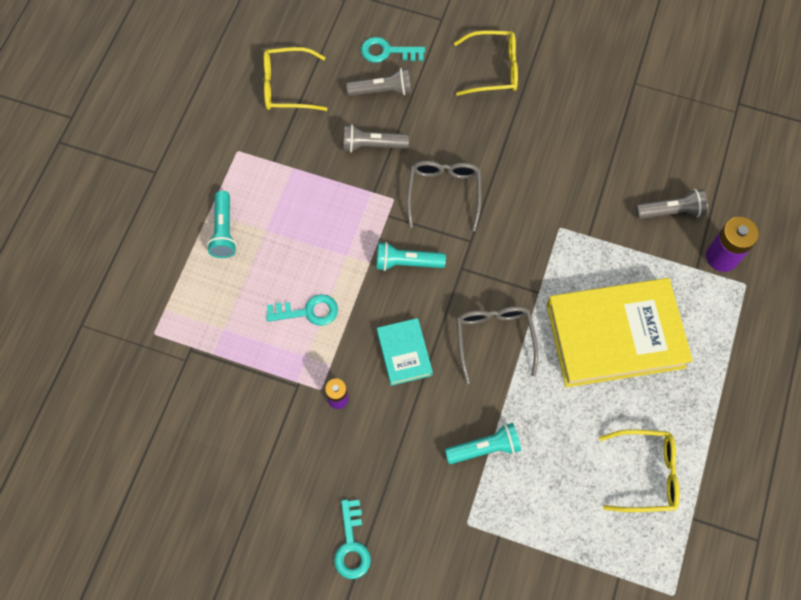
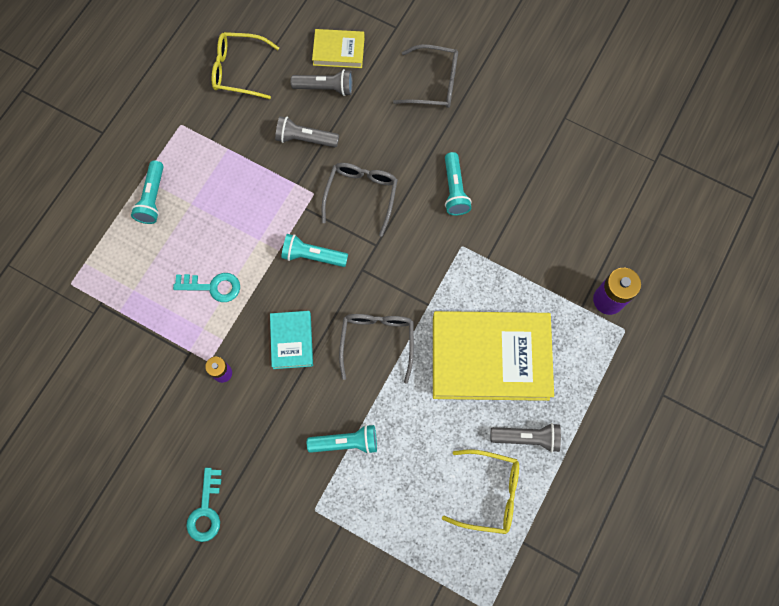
camera: 10 degrees right, 5 degrees up
turquoise key [361,37,425,63] -> yellow book [312,29,365,68]
yellow glasses [454,31,518,96] -> grey glasses [393,44,458,108]
grey flashlight [636,189,708,219] -> grey flashlight moved to [490,423,561,453]
none -> turquoise flashlight [445,152,472,215]

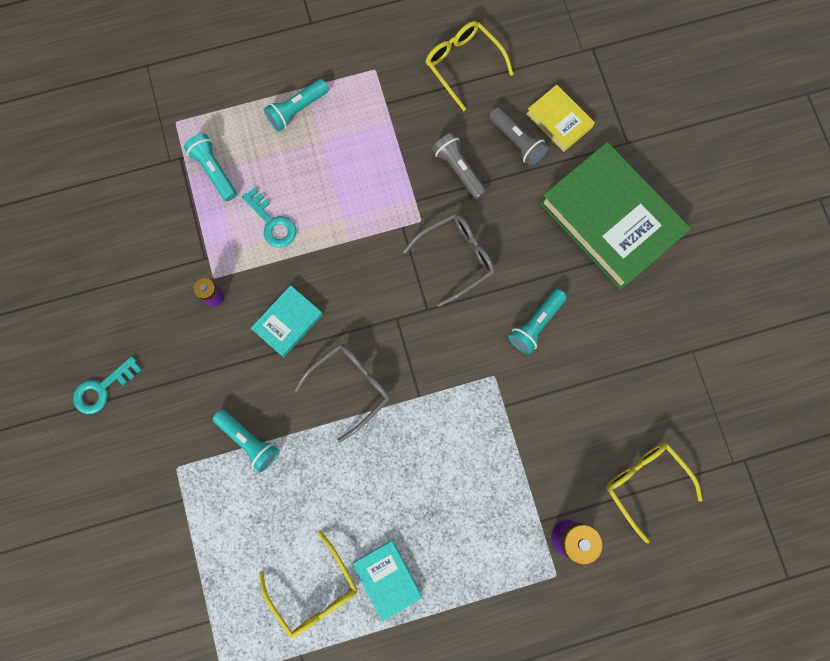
camera: 45 degrees right, 5 degrees up
turquoise flashlight [281,234,348,267] -> turquoise flashlight moved to [184,134,237,201]
grey glasses [393,44,458,108] -> green book [540,142,691,290]
yellow book [433,311,554,401] -> none
grey flashlight [490,423,561,453] -> turquoise book [352,540,422,621]
none -> yellow glasses [606,443,702,543]

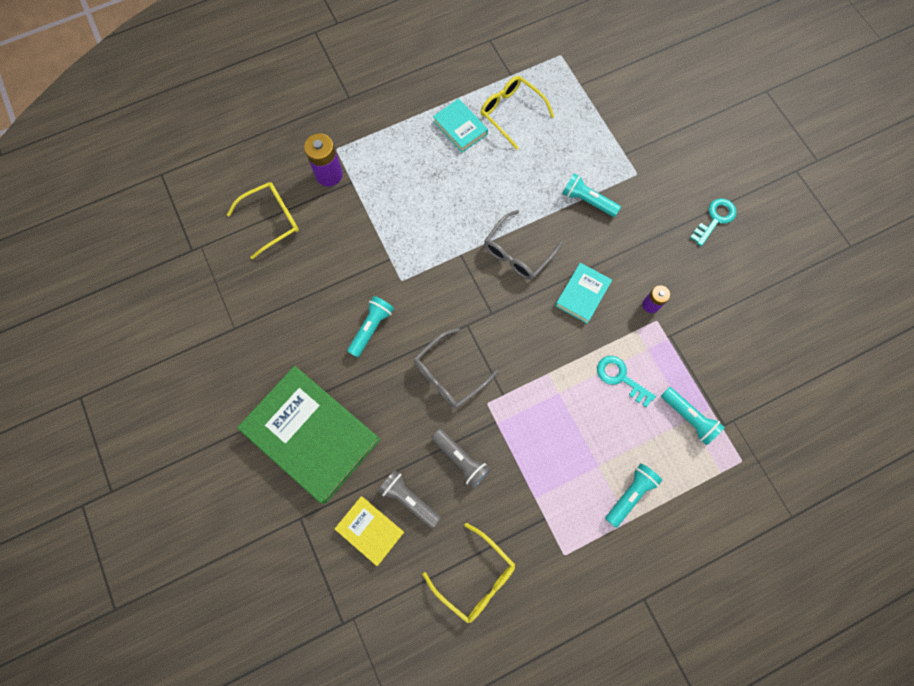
camera: 170 degrees right, 5 degrees down
yellow glasses [606,443,702,543] -> yellow glasses turned 75 degrees counterclockwise [227,182,299,260]

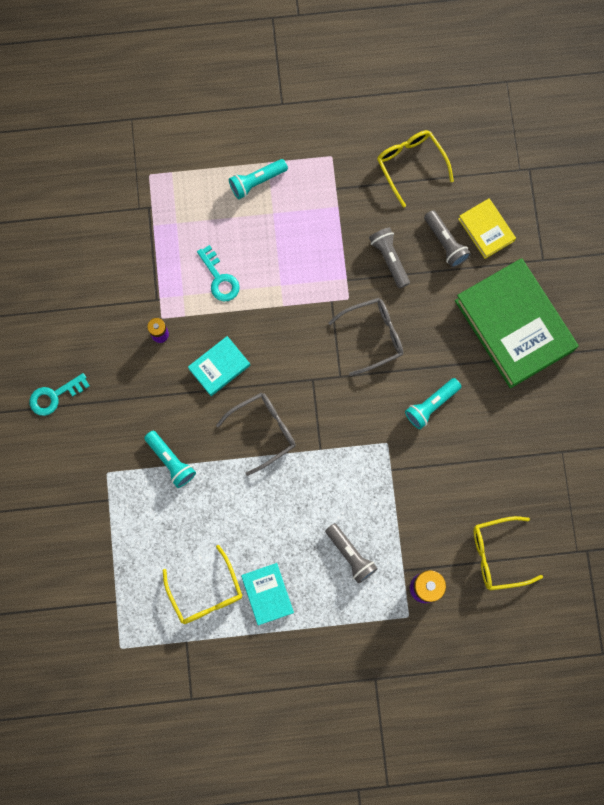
camera: 160 degrees left, 5 degrees up
turquoise flashlight [661,387,725,445] -> none
none -> grey flashlight [325,523,378,584]

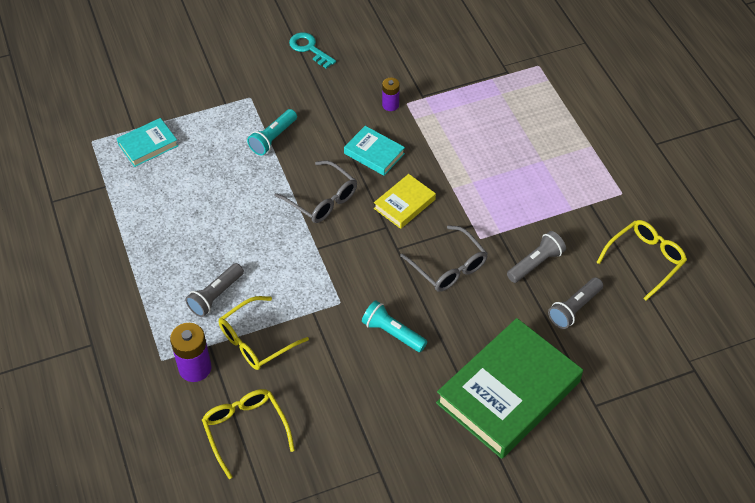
camera: 75 degrees right, 25 degrees down
yellow glasses [163,545,243,624] -> yellow glasses moved to [219,296,309,370]
turquoise key [197,245,240,302] -> none
turquoise flashlight [229,159,288,199] -> none
turquoise book [241,563,294,625] -> turquoise book moved to [117,118,178,167]
yellow book [458,198,516,259] -> yellow book moved to [374,174,436,229]

